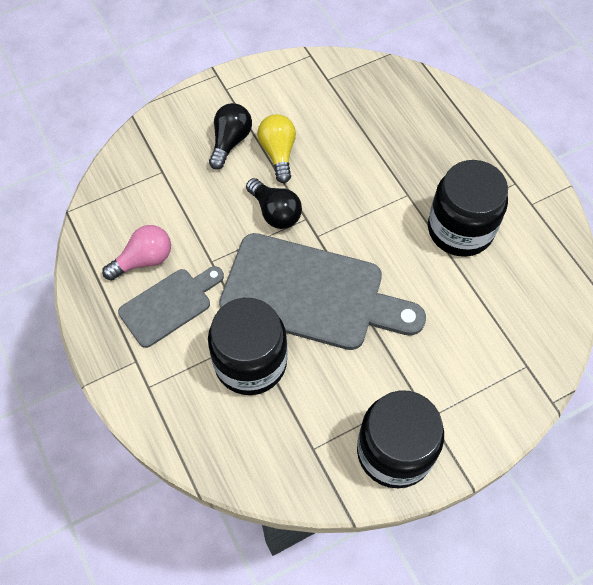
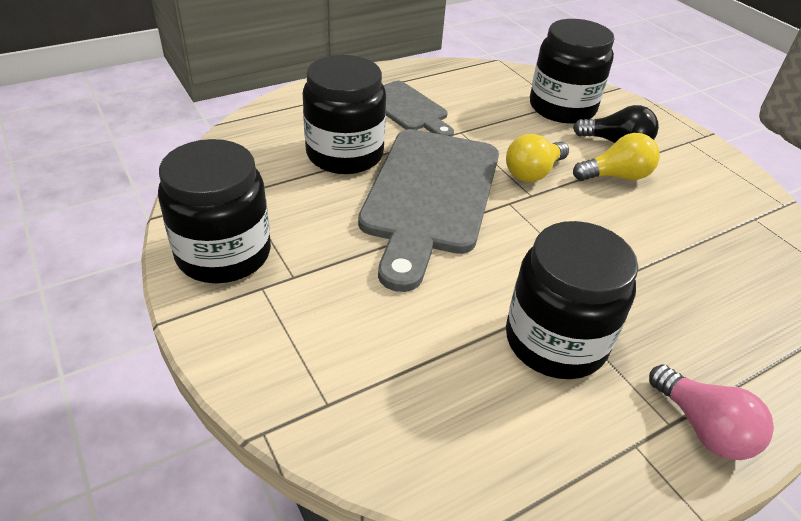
camera: 85 degrees right, 20 degrees down
pink light bulb [102,225,171,281] -> pink light bulb moved to [649,364,774,460]
black light bulb [246,178,302,229] -> yellow light bulb [506,134,569,182]
none -> black jar [530,19,615,124]

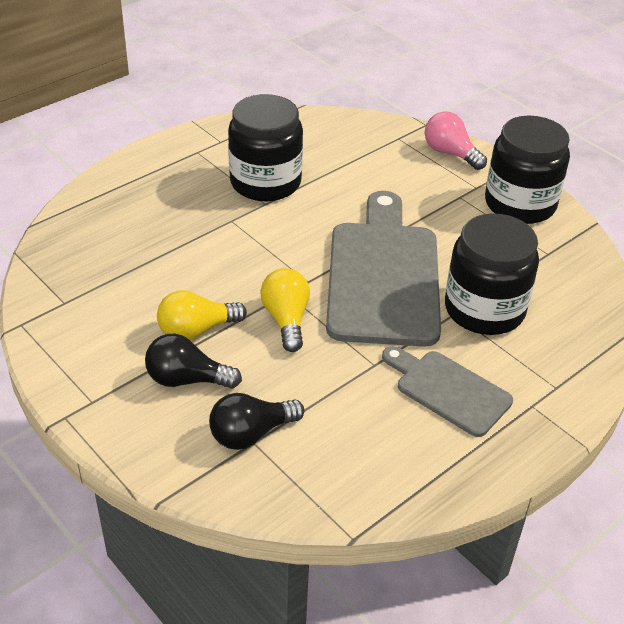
camera: 170 degrees right, 0 degrees up
yellow light bulb [506,134,569,182] -> yellow light bulb turned 45 degrees counterclockwise [260,268,310,352]
black jar [530,19,615,124] -> black light bulb [209,393,304,450]
pink light bulb [649,364,774,460] -> pink light bulb moved to [425,112,487,170]

